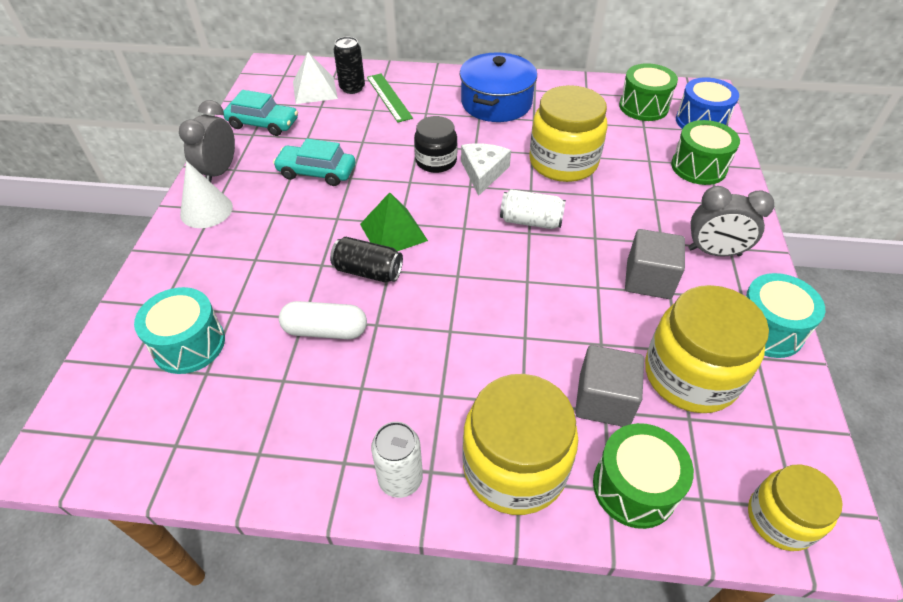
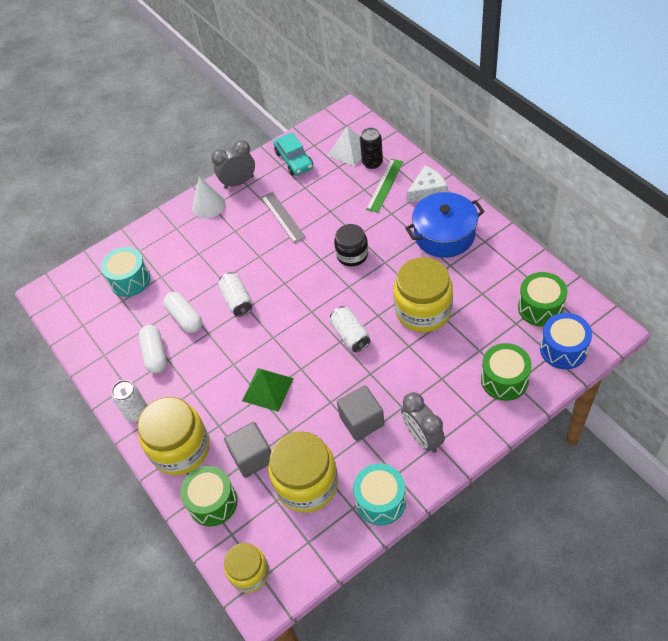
camera: 55 degrees right, 5 degrees up
turquoise car [273,139,355,186] -> grey ruler [261,192,306,243]
black can [330,237,403,282] -> white can [218,272,252,317]
green pyramid [360,192,428,251] -> green pyramid moved to [242,368,294,412]
white cheese [461,143,511,196] -> white cheese moved to [406,166,447,203]
none -> white capsule [139,325,167,373]

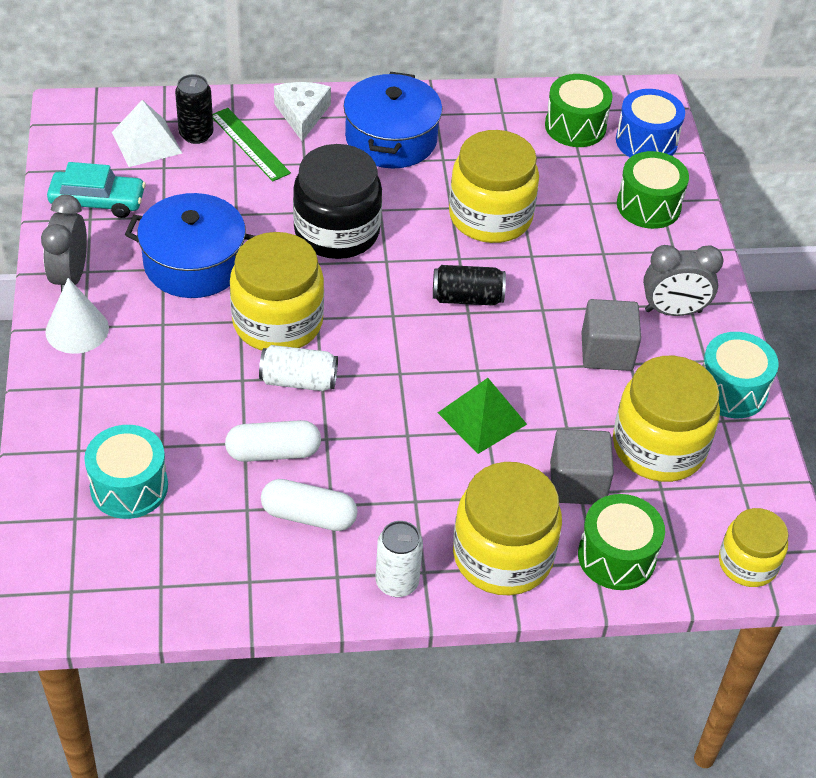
camera: 70 degrees left, 5 degrees down
grey ruler [261,192,306,243] -> blue pot [125,193,254,298]
white can [330,306,371,352] -> black can [433,265,506,306]
black jar [334,224,368,266] -> black jar [293,144,382,259], size x1.66
none -> yellow jar [230,232,324,350]

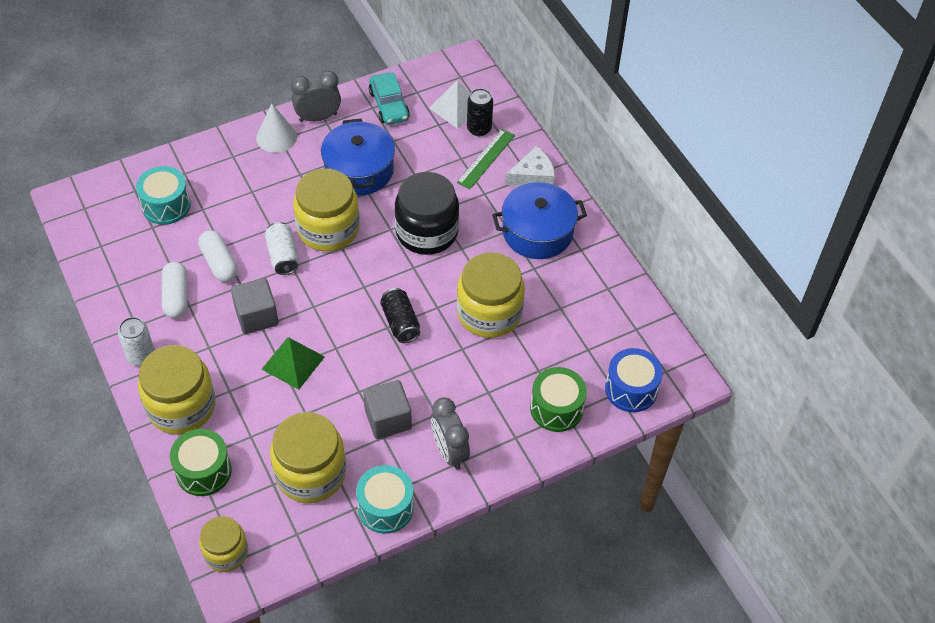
camera: 70 degrees right, 5 degrees up
green drum [545,74,612,147] -> none
grey cube [550,429,614,505] -> grey cube moved to [231,278,279,334]

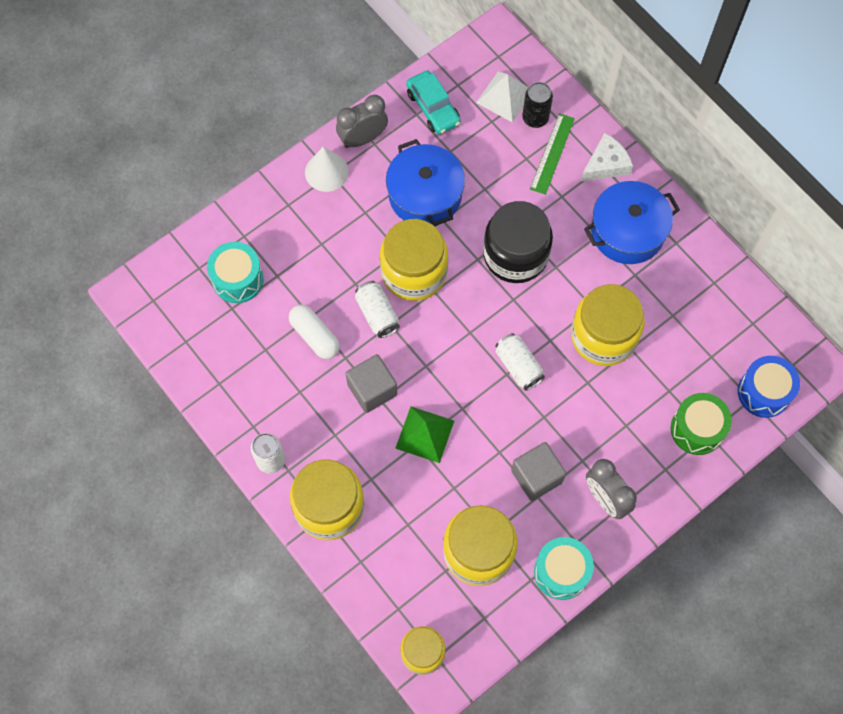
camera: 10 degrees left, 15 degrees up
white capsule [162,262,188,318] -> none
green drum [170,429,232,496] -> none
black can [380,288,420,343] -> white can [495,333,545,391]

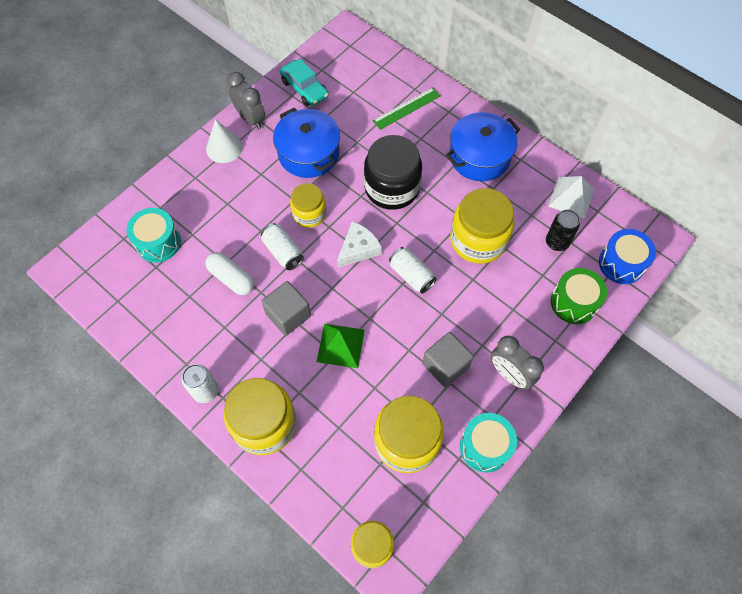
camera: 10 degrees left, 5 degrees down
grey clock [336,95,388,148] -> grey clock turned 90 degrees clockwise [227,72,265,129]
yellow jar [380,219,448,301] -> yellow jar [290,183,326,228], size x0.60
white pyramid [476,72,529,123] -> white pyramid moved to [548,176,594,219]
black can [522,82,553,128] -> black can moved to [546,209,580,251]
green ruler [530,113,575,195] -> green ruler turned 45 degrees clockwise [372,87,441,130]
white cheese [581,133,633,181] -> white cheese moved to [337,221,382,268]

